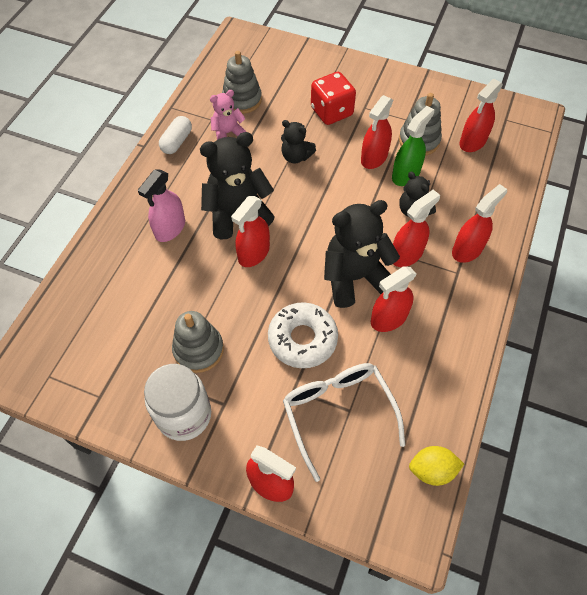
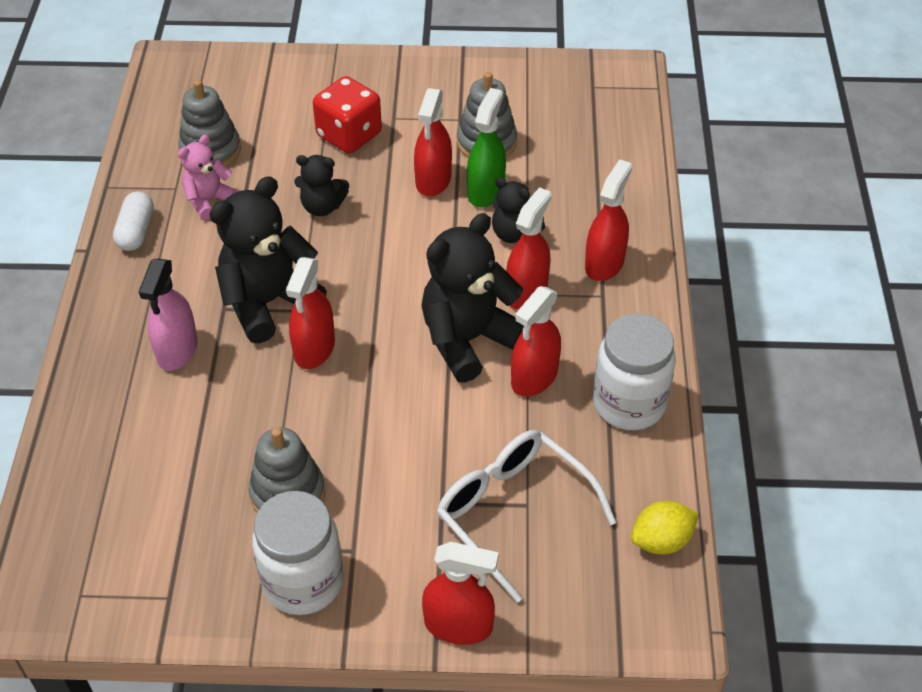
camera: 20 degrees left, 10 degrees down
white donut [268,302,338,368] -> none
red spray bottle [459,79,503,152] -> none
none -> white jar [593,314,676,430]

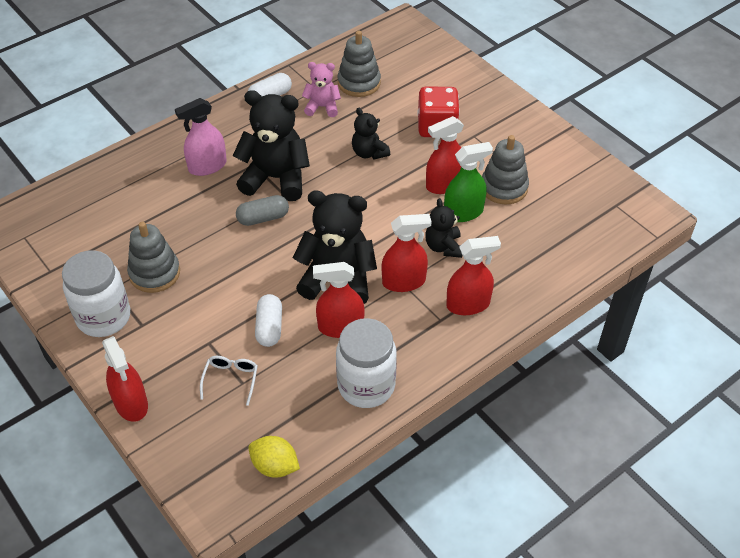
camera: 50 degrees right, 0 degrees up
red spray bottle [286,257,335,369] -> grey capsule [236,195,289,226]
white glasses [437,430,616,603] -> white glasses [200,356,258,406], size x0.49
none -> white capsule [255,294,282,347]

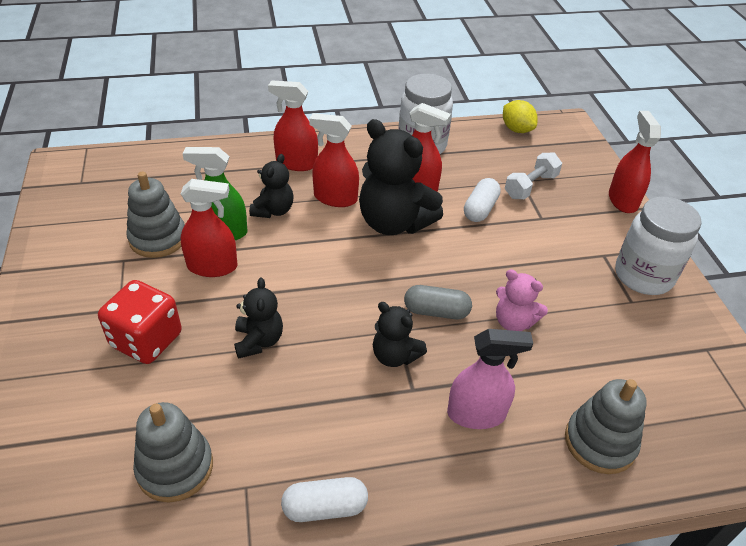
camera: 155 degrees left, 5 degrees down
grey stacking toy [127,222,180,293] -> grey stacking toy moved to [565,379,647,474]
white glasses [200,356,258,406] -> white dumbbell [505,153,562,199]
black teddy bear [233,90,310,201] -> black teddy bear [373,302,427,367], size x0.54
pink teddy bear [302,62,341,117] -> pink teddy bear moved to [496,269,548,331]

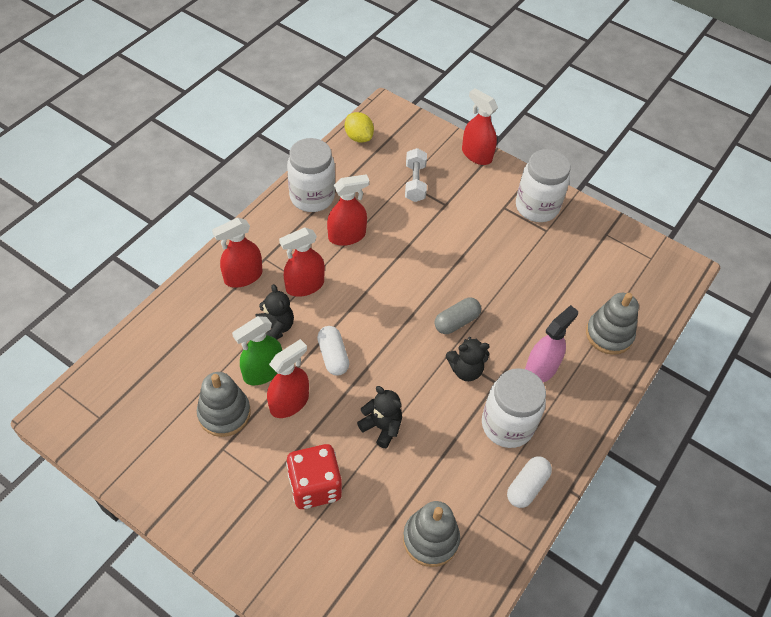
camera: 45 degrees left, 10 degrees up
black teddy bear [359,119,443,235] -> none
white capsule [464,178,501,222] -> white capsule moved to [317,326,349,376]
pink teddy bear [496,269,548,331] -> none
yellow lemon [503,100,538,133] -> yellow lemon turned 45 degrees clockwise [345,112,374,143]
none -> white jar [482,368,546,448]

